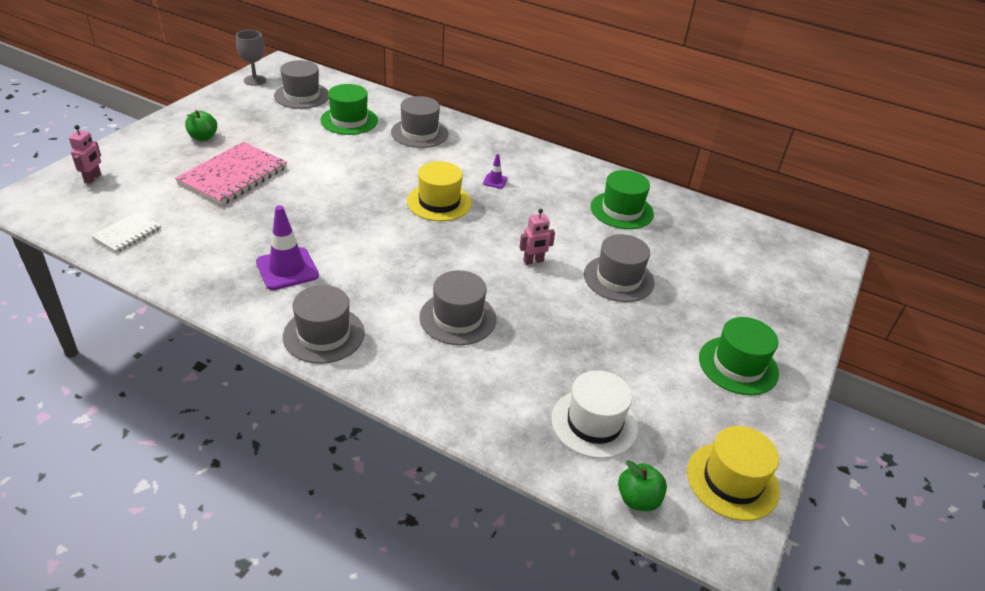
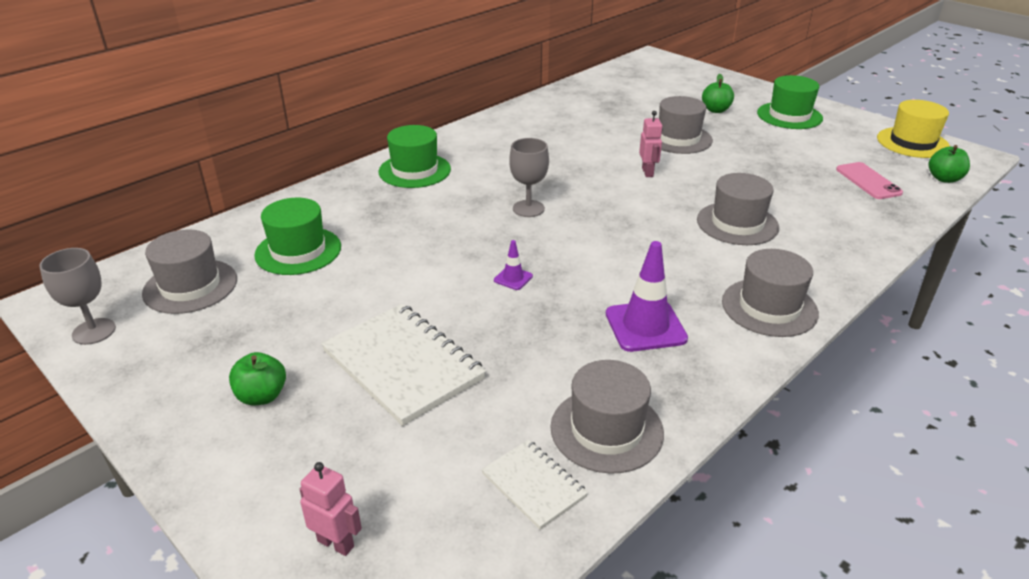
camera: 70 degrees left, 5 degrees down
pink notebook [175,142,287,206] -> white notebook [321,304,486,426]
grey hat [391,96,449,148] -> grey hat moved to [550,360,664,474]
yellow hat [407,161,472,221] -> grey goblet [509,138,549,217]
purple traffic cone [483,154,508,189] -> purple traffic cone moved to [494,240,533,290]
white hat [551,370,638,459] -> pink phone [836,162,903,199]
green hat [591,170,654,229] -> green hat moved to [379,125,451,188]
none -> green apple [702,74,734,113]

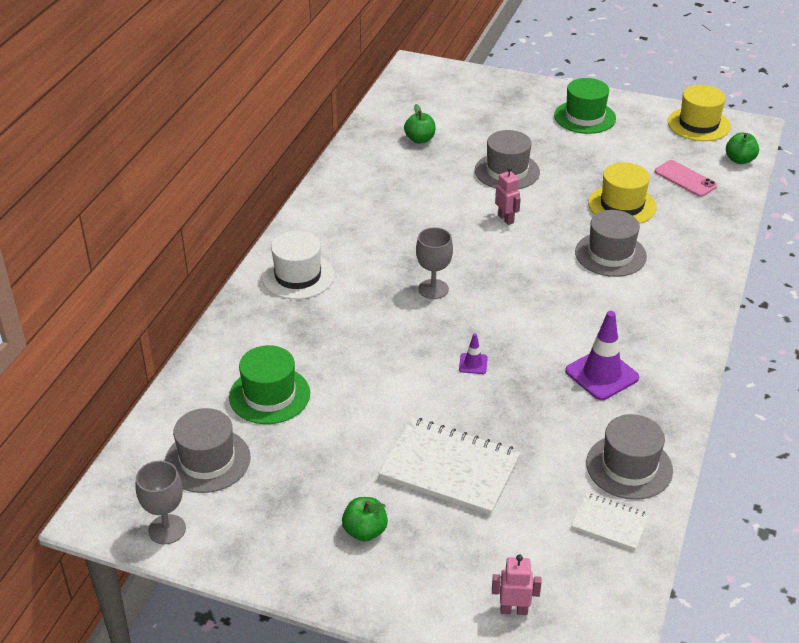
camera: 25 degrees left, 5 degrees up
green hat [379,125,451,188] -> white hat [262,231,334,299]
green apple [702,74,734,113] -> green apple moved to [404,104,435,144]
grey hat [722,249,819,337] -> none
none -> yellow hat [588,162,657,224]

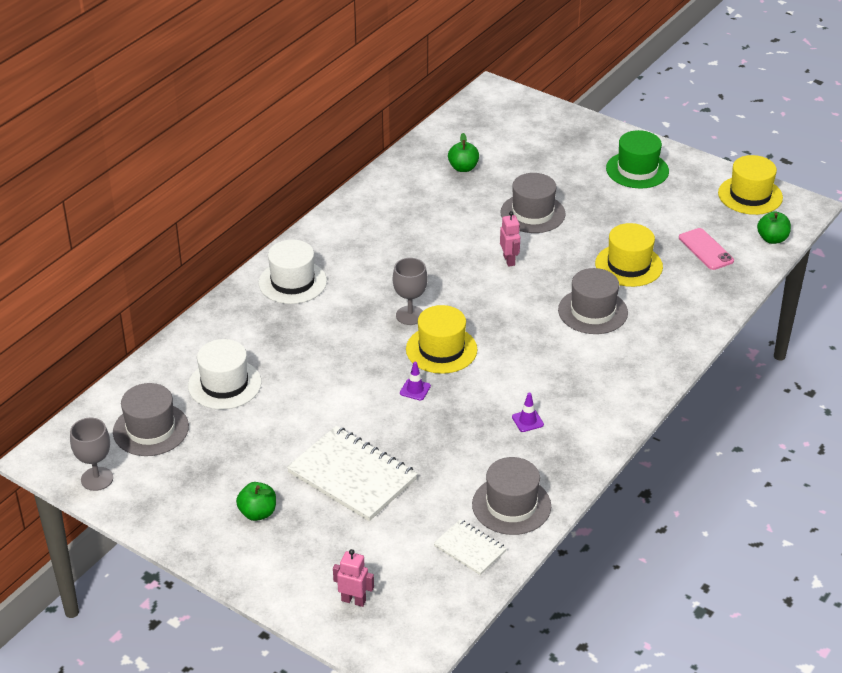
camera: 15 degrees right, 0 degrees up
green hat [229,345,310,424] -> white hat [188,339,262,409]
purple traffic cone [565,311,639,400] -> purple traffic cone [512,393,544,432], size x0.49
none -> yellow hat [406,305,477,374]

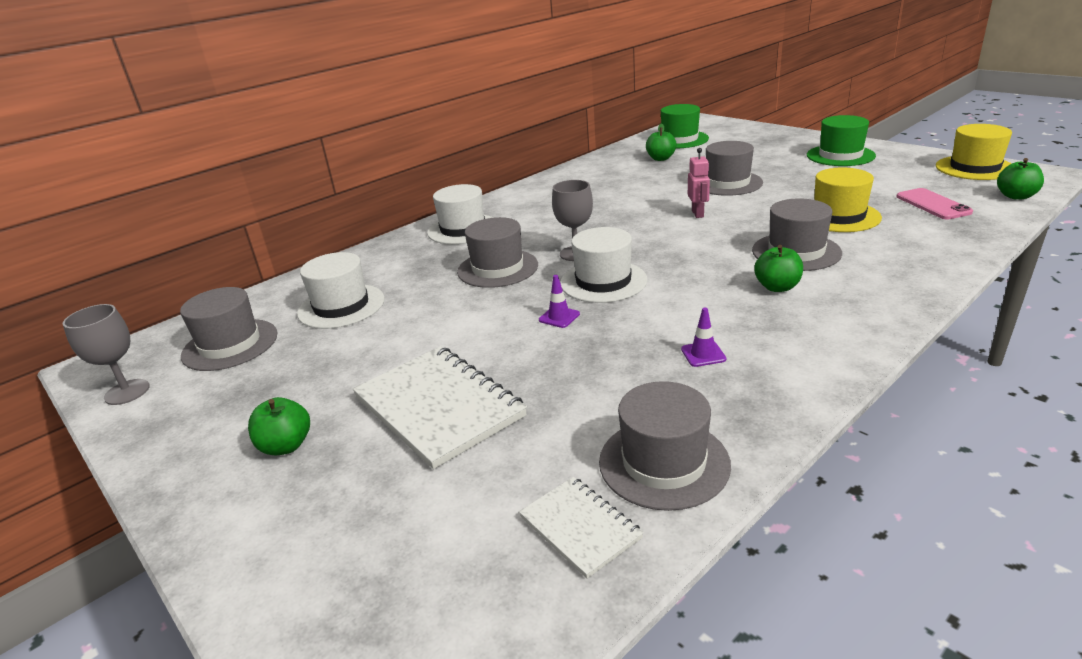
camera: 15 degrees right, 10 degrees down
pink robot [333,549,374,607] -> none
yellow hat [406,305,477,374] -> white hat [560,227,647,303]
none -> grey hat [457,217,538,288]
none -> green hat [661,104,709,148]
none -> green apple [754,245,803,292]

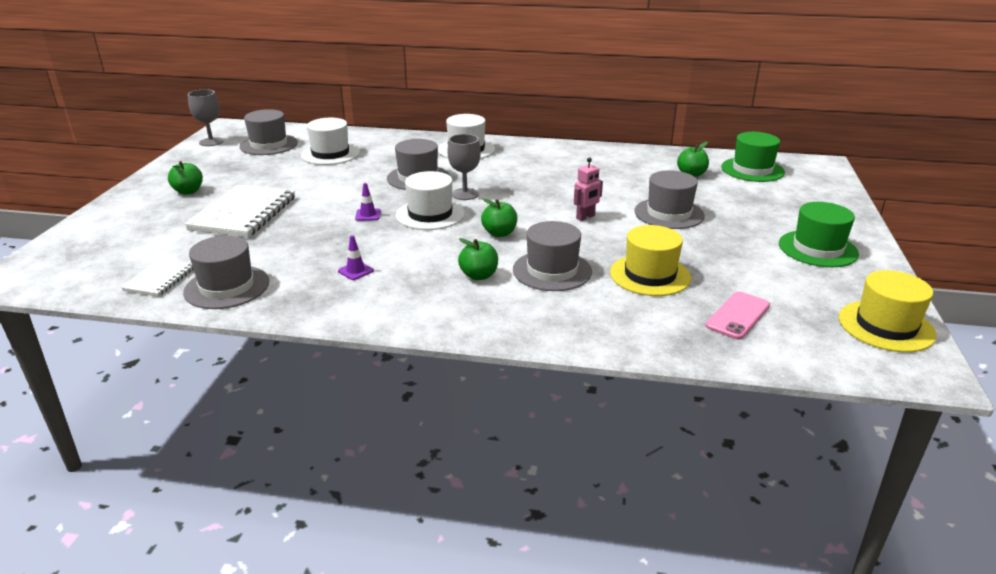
camera: 50 degrees right, 0 degrees up
green apple [997,158,1044,200] -> green apple moved to [481,198,517,237]

